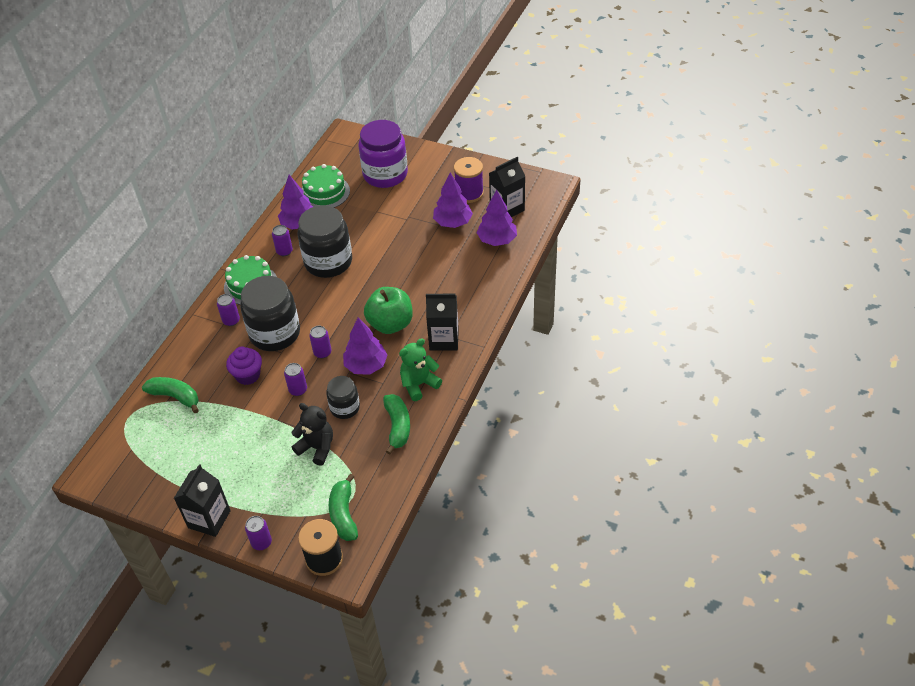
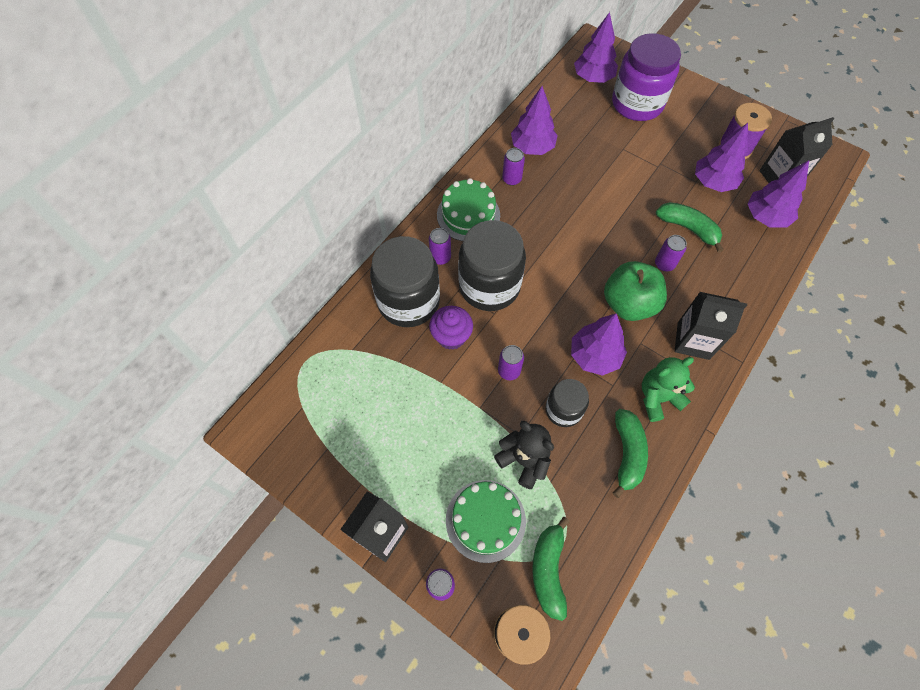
camera: 10 degrees right, 15 degrees up
green banana [142,377,199,413] -> green banana moved to [656,202,724,253]
black jar [298,205,352,278] -> black jar moved to [370,236,440,327]
green cake [302,164,350,208] -> green cake moved to [446,480,526,563]
purple can [309,326,331,358] -> purple can moved to [655,235,687,271]
none -> purple tree [574,12,618,83]

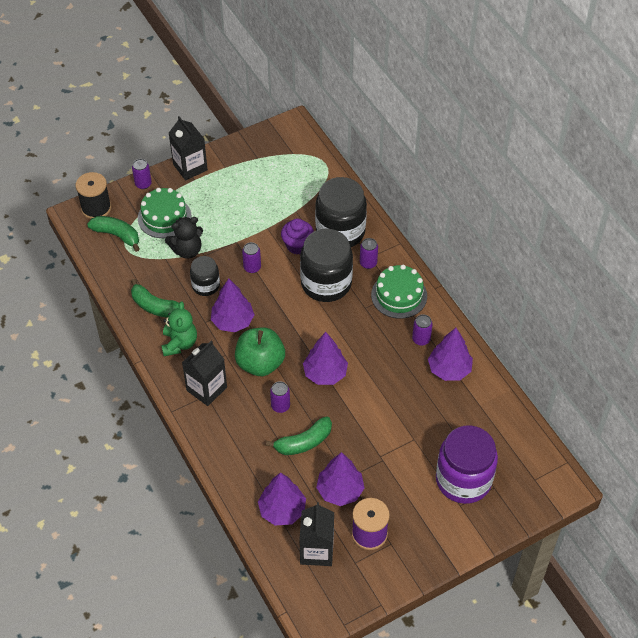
camera: 115 degrees right, 10 degrees down
purple tree [574,12,618,83] -> purple tree moved to [303,332,348,385]

